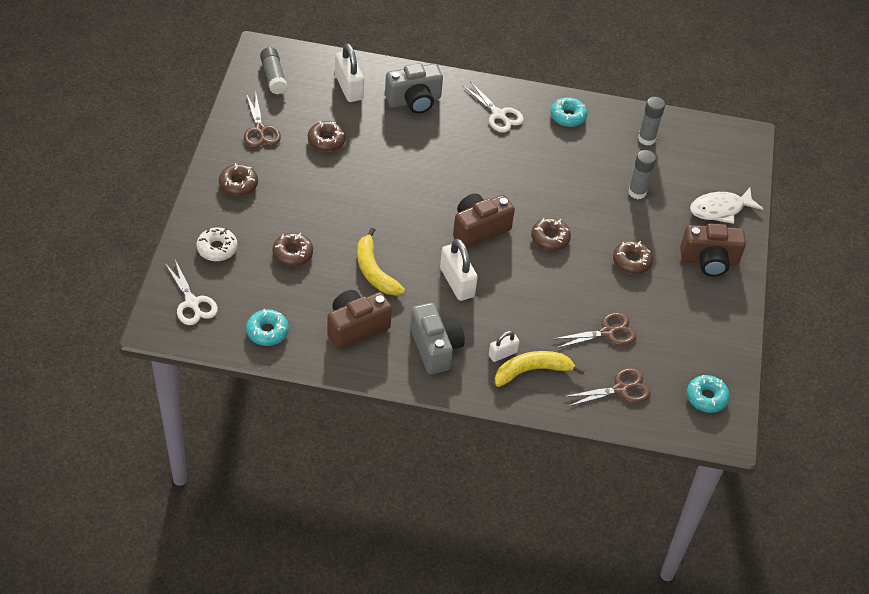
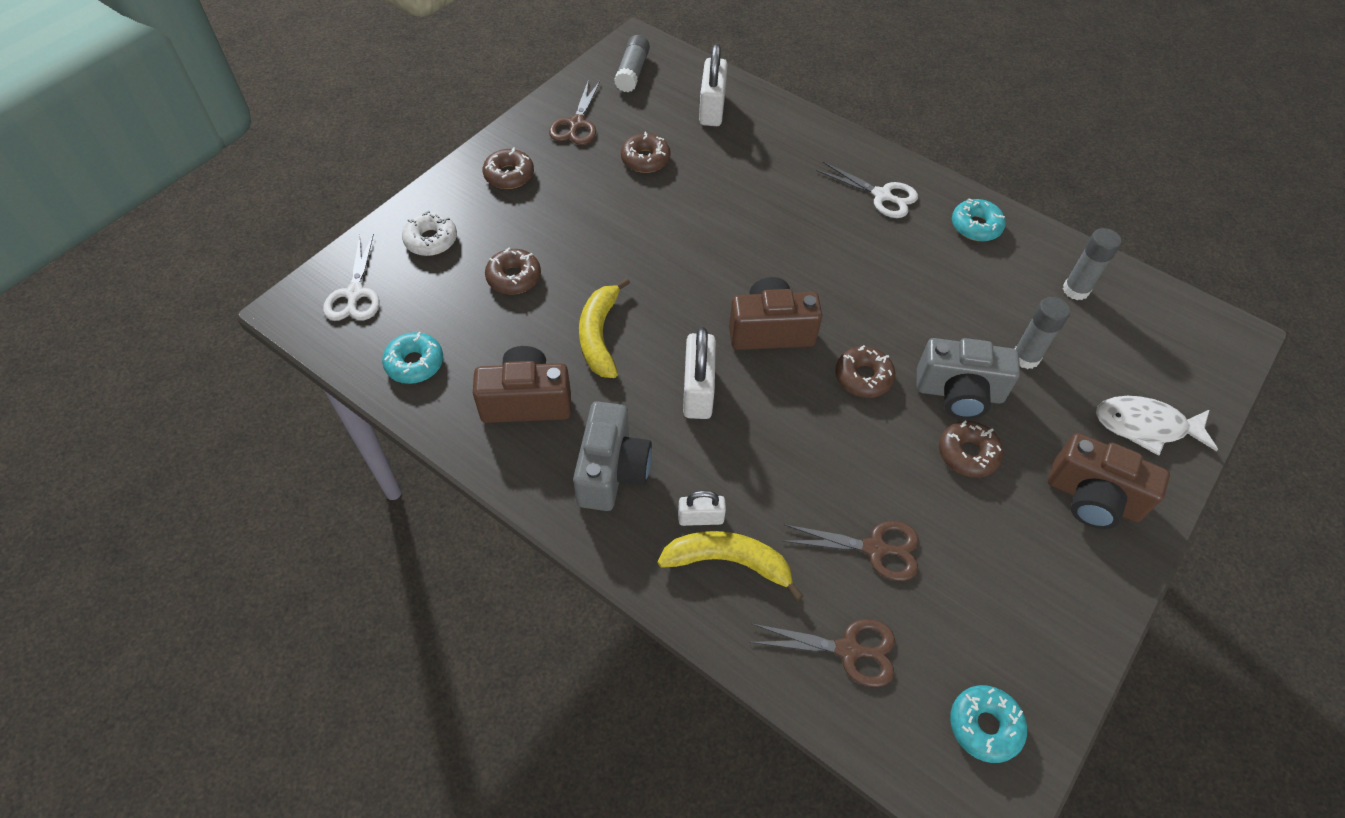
camera: 30 degrees right, 5 degrees up
grey camera [385,63,443,114] -> grey camera moved to [917,338,1020,419]
white scissors [463,81,524,132] -> white scissors turned 45 degrees counterclockwise [816,162,918,218]

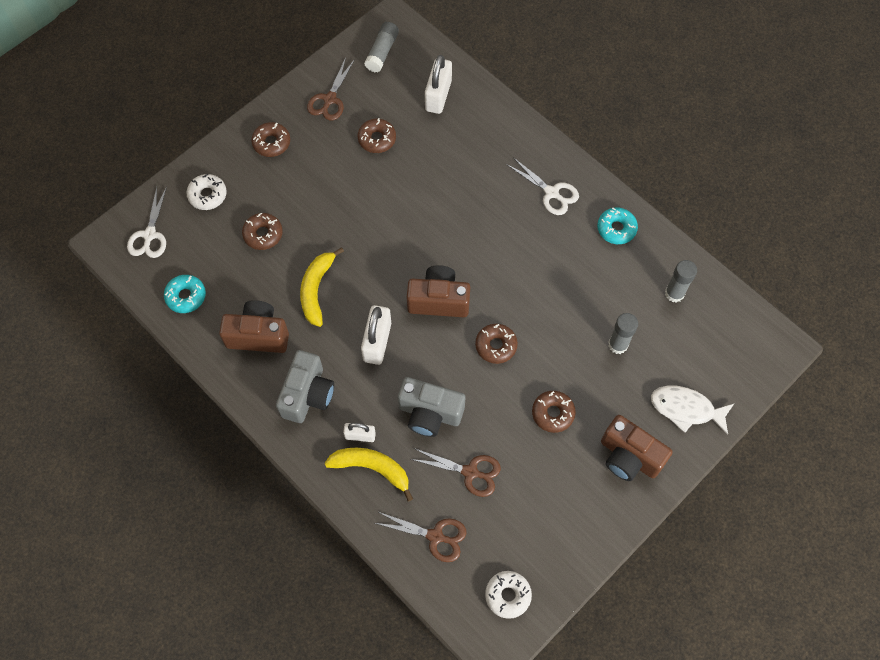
camera: 10 degrees right, 10 degrees up
grey camera [917,338,1020,419] -> grey camera moved to [398,377,465,437]
turquoise donut [950,685,1027,763] -> white donut [485,571,532,619]

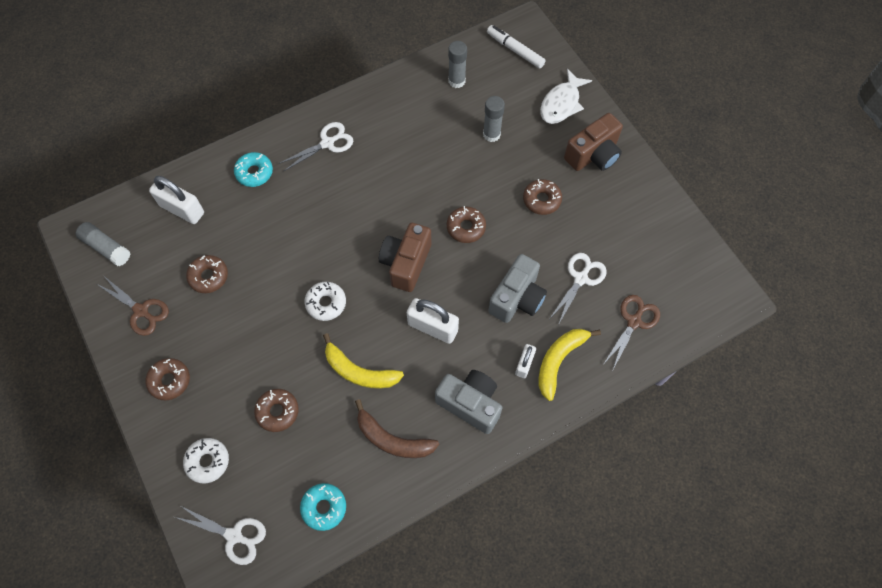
camera: 75 degrees left, 0 degrees up
brown camera [219,300,289,353] -> brown banana [355,399,439,458]
brown scissors [411,448,501,497] -> white scissors [550,253,607,325]
white donut [485,571,532,619] -> white donut moved to [305,282,346,321]
turquoise donut [597,207,638,244] -> turquoise donut moved to [234,152,273,187]
none -> white marker [487,25,546,69]

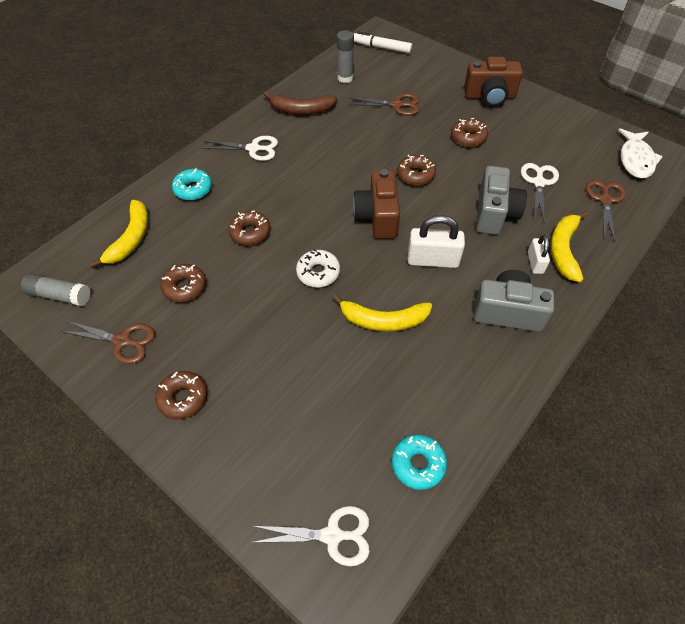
camera: 20 degrees left, 10 degrees down
white padlock [149,176,204,224] -> yellow banana [89,200,148,268]
white donut [183,438,229,484] -> none
brown donut [254,389,299,432] -> brown donut moved to [228,210,270,245]
white scissors [279,122,353,171] -> white scissors turned 60 degrees clockwise [202,136,278,161]
brown banana [355,399,439,458] -> brown banana moved to [264,91,338,115]
grey glue stick [483,96,505,142] -> brown scissors [348,93,419,116]
white fish [540,68,592,124] -> white fish moved to [619,128,663,178]
brown camera [564,113,623,171] -> brown camera turned 60 degrees clockwise [464,57,523,107]

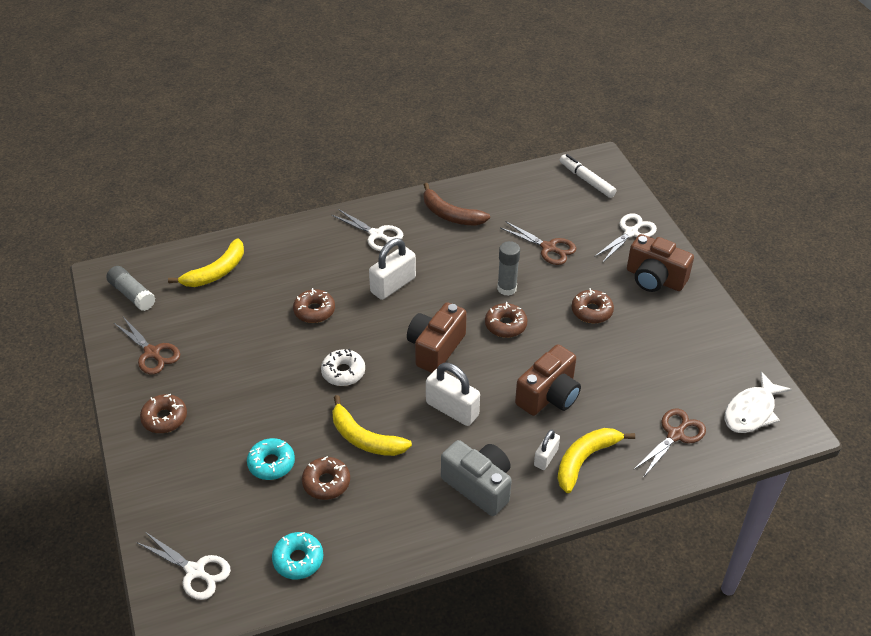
camera: 30 degrees right, 10 degrees down
brown donut [160,264,206,303] -> brown donut moved to [302,456,350,500]
turquoise donut [172,168,212,200] -> turquoise donut moved to [247,438,295,480]
grey glue stick [337,30,354,83] -> grey glue stick moved to [497,241,520,296]
grey camera [476,166,527,235] -> brown camera [515,344,581,416]
white scissors [521,163,559,223] -> white scissors moved to [594,213,657,262]
none -> white padlock [369,238,416,300]

